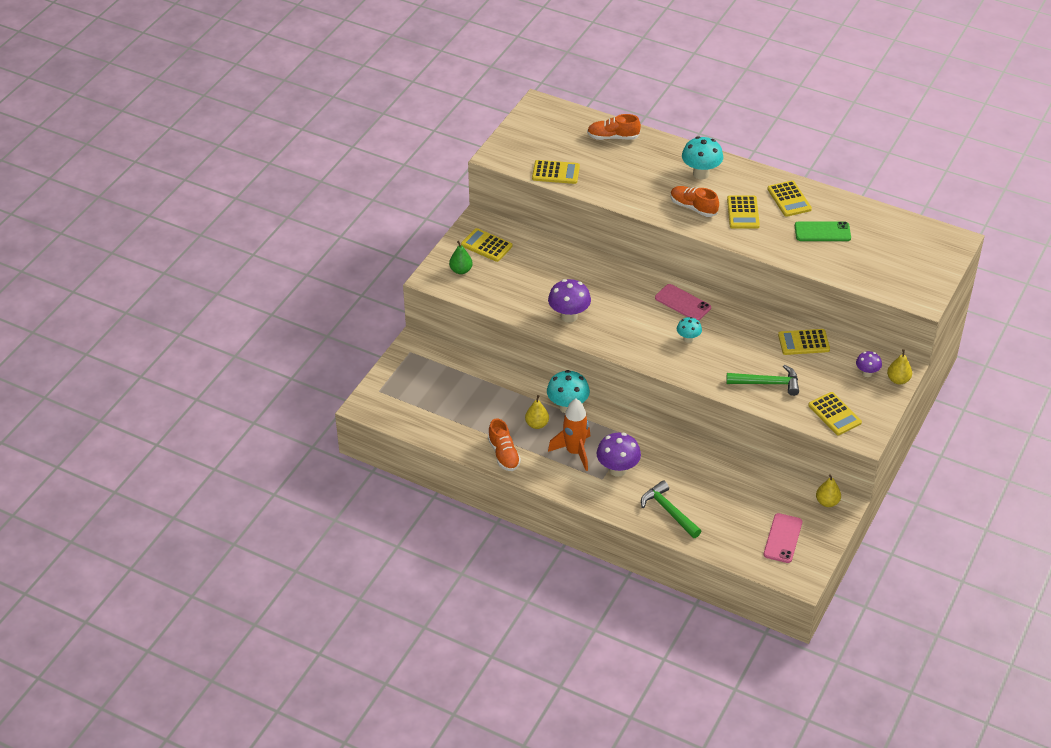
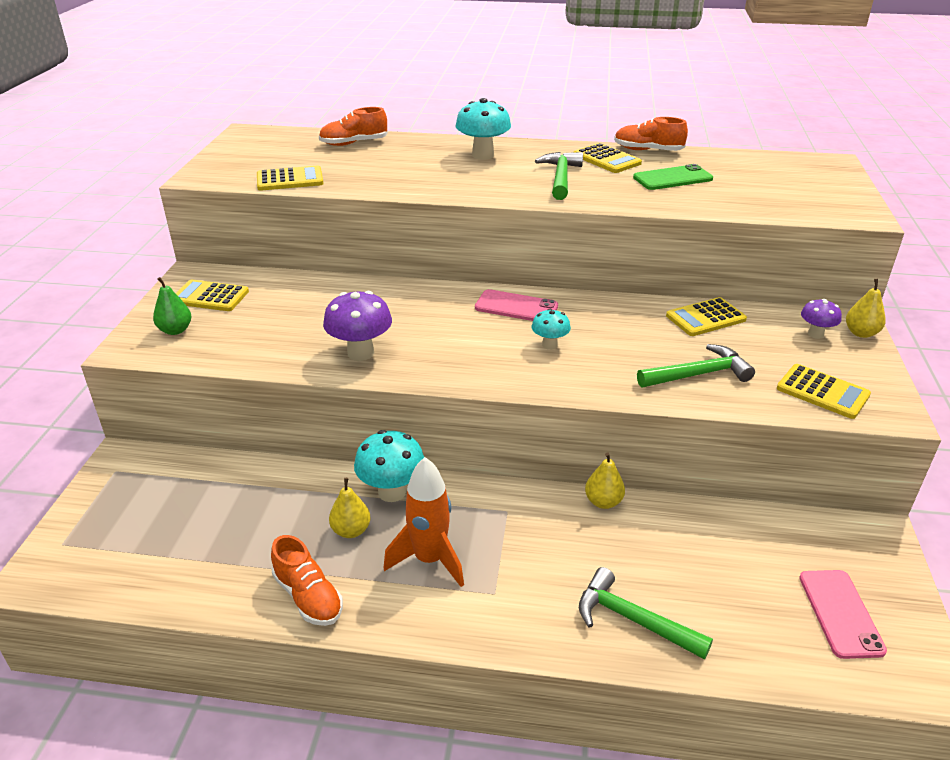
camera: 20 degrees left, 10 degrees down
purple mushroom [597,433,641,477] -> none
orange shoe [670,186,719,217] -> orange shoe moved to [614,117,688,151]
yellow calculator [727,196,760,229] -> green hammer [535,152,583,200]
yellow pear [816,474,841,507] -> yellow pear moved to [585,452,625,509]

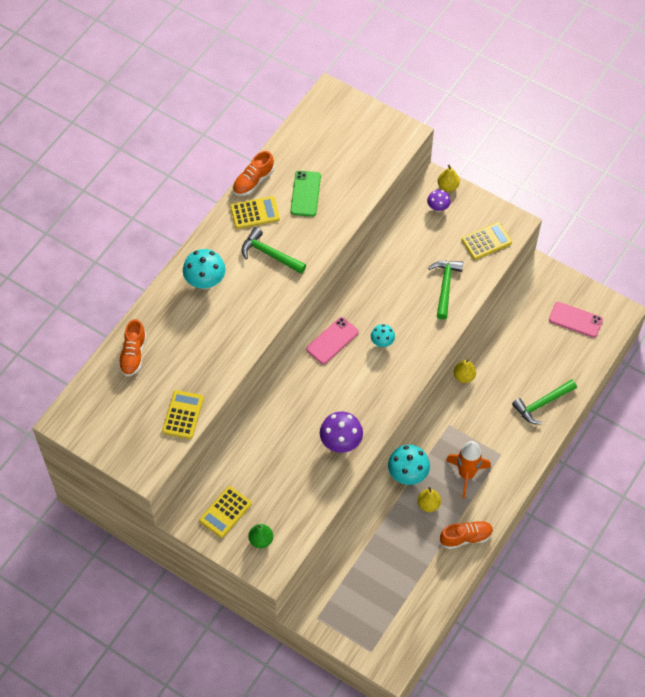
camera: 65 degrees left, 25 degrees up
yellow calculator [666,297,747,336] -> none

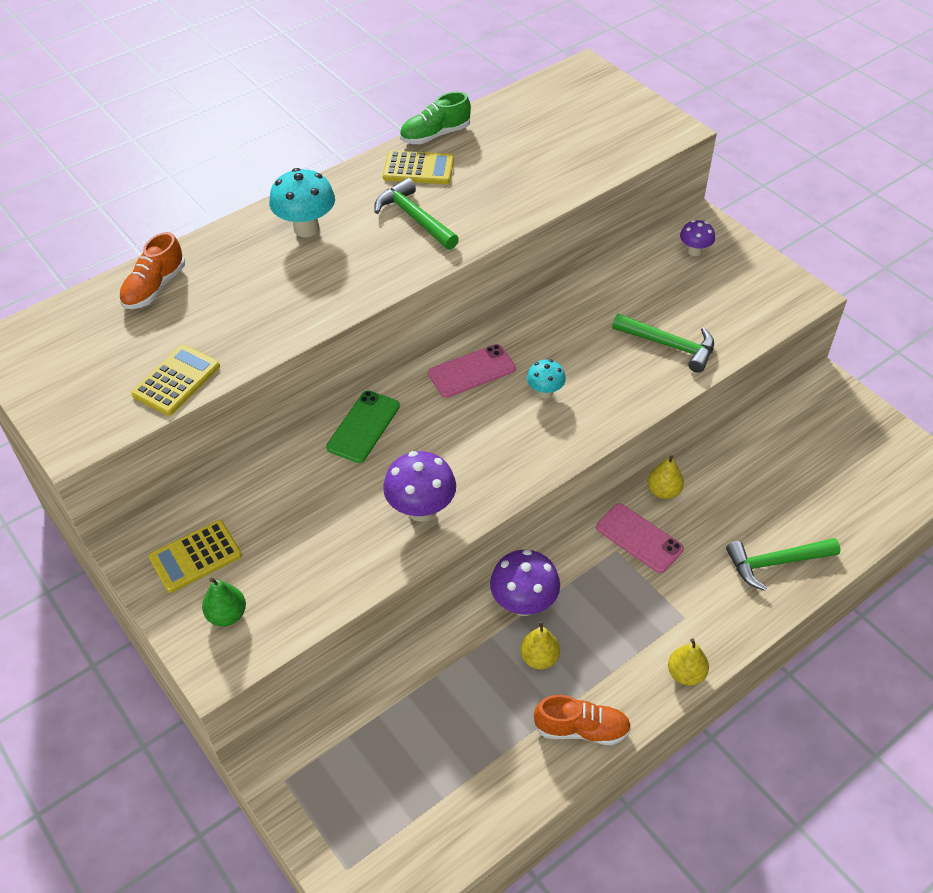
camera: 20 degrees right, 10 degrees down
orange shoe [233,151,274,196] -> green shoe [400,92,471,144]
green phone [290,171,321,217] -> green phone moved to [326,390,400,463]
turquoise mushroom [388,445,430,485] -> purple mushroom [490,549,560,616]
green hammer [428,261,463,320] -> green hammer turned 90 degrees clockwise [612,314,714,373]
yellow pear [438,164,460,192] -> yellow pear moved to [668,638,709,686]
orange rocket [446,441,491,498] -> none
yellow calculator [462,222,512,260] -> none
pink phone [549,302,603,338] -> pink phone moved to [596,503,684,573]

